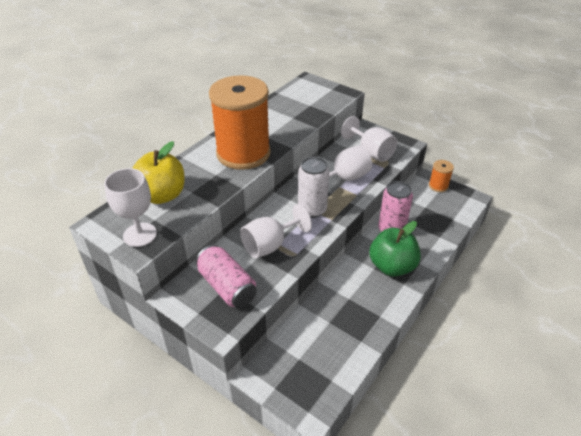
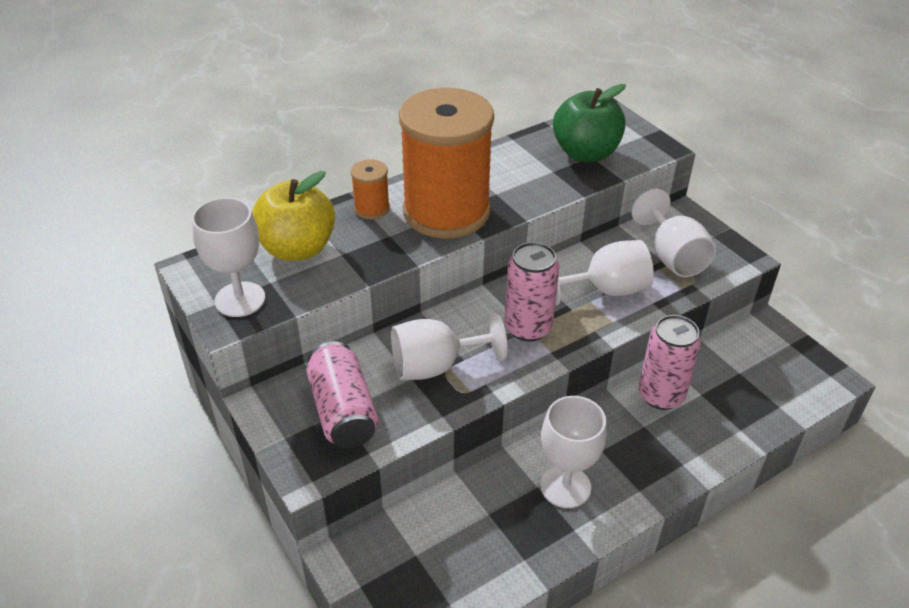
camera: 20 degrees right, 0 degrees up
white can [298,157,329,218] -> pink can [505,242,559,341]
green apple [369,221,421,277] -> green apple moved to [553,84,626,162]
orange spool [429,160,454,192] -> orange spool moved to [351,159,390,219]
none -> white goblet [541,396,607,508]

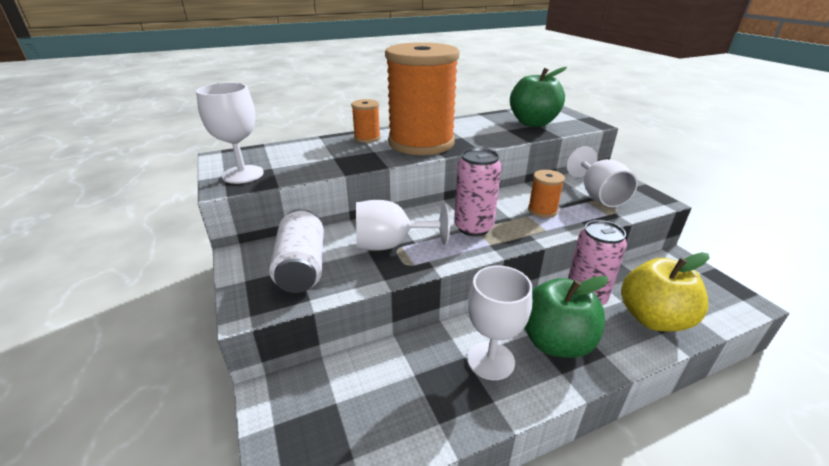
camera: 10 degrees right, 10 degrees down
yellow apple [252,171,335,261] -> yellow apple moved to [621,252,709,332]
pink can [306,341,379,448] -> white can [269,209,324,293]
white goblet [555,240,654,305] -> orange spool [528,170,565,218]
none -> green apple [524,276,609,358]

